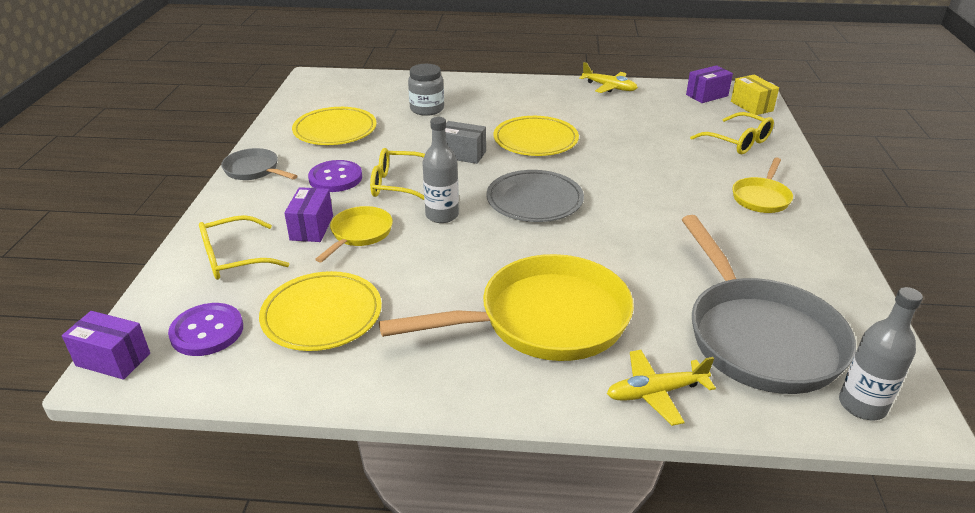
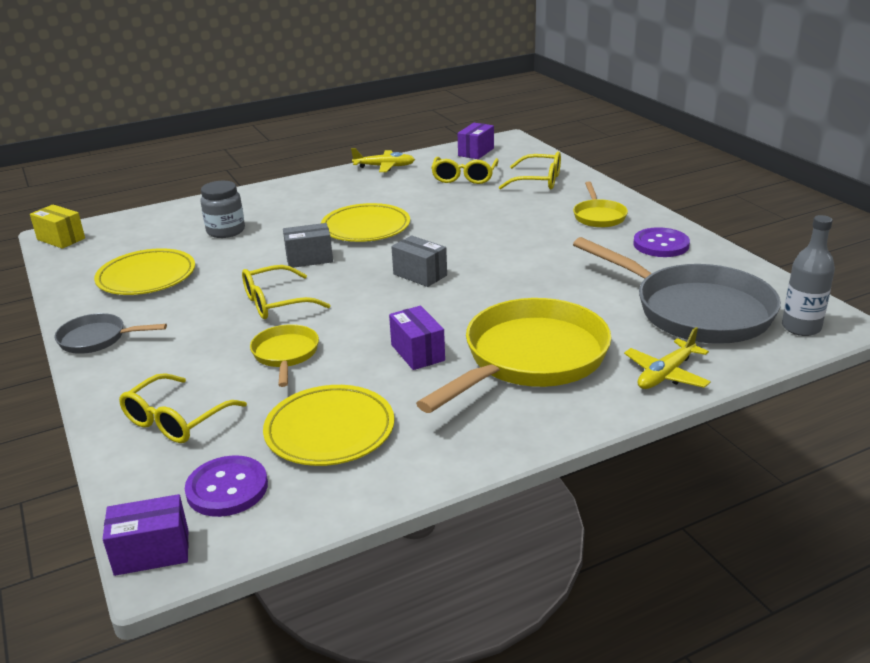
camera: 30 degrees left, 5 degrees down
purple box [284,187,333,242] -> purple box moved to [389,306,445,370]
purple button [308,160,362,192] -> purple button moved to [633,227,690,257]
grey bottle [422,117,459,223] -> none
grey plate [486,170,584,222] -> grey box [391,235,447,287]
yellow box [731,75,779,115] -> yellow box moved to [30,204,85,249]
none -> yellow glasses [431,157,499,184]

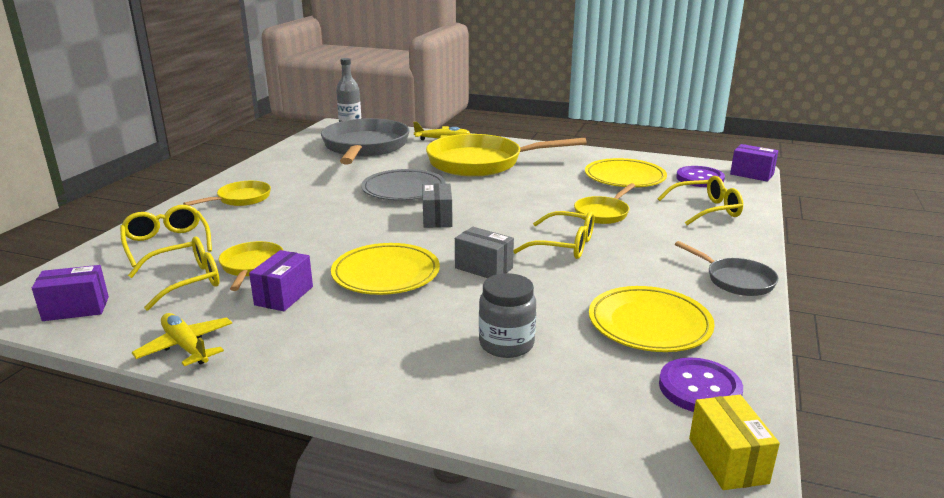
camera: 135 degrees left, 5 degrees down
purple box [389,306,445,370] -> purple box moved to [249,250,313,311]
purple button [633,227,690,257] -> purple button moved to [659,357,743,412]
none -> yellow pan [219,241,284,291]
none -> grey plate [361,169,446,201]

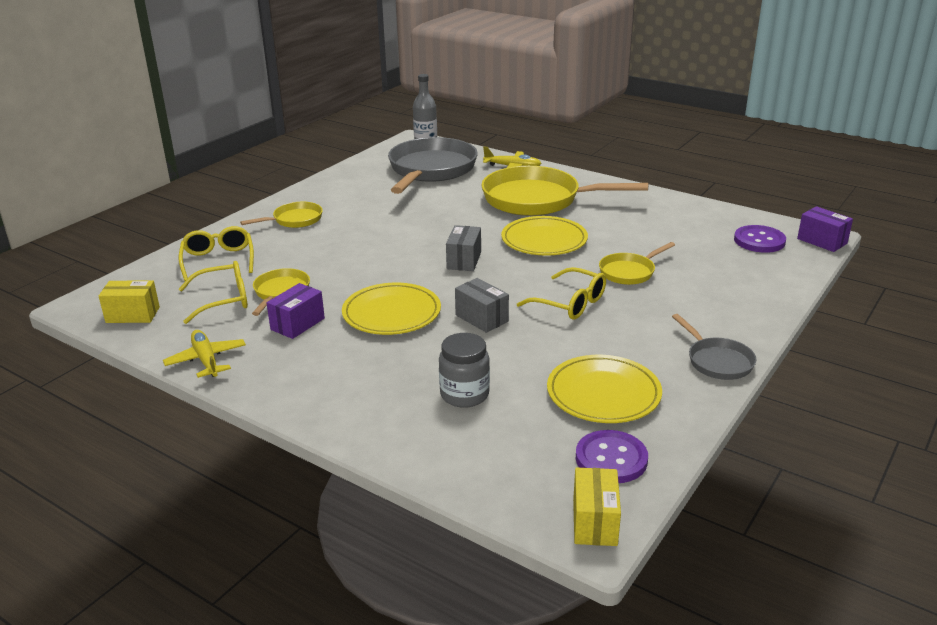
camera: 15 degrees right, 5 degrees up
purple box [32,265,109,321] -> yellow box [99,280,160,323]
grey plate [361,169,446,201] -> none
yellow plate [585,158,667,187] -> yellow plate moved to [501,216,588,256]
yellow glasses [657,176,743,225] -> none

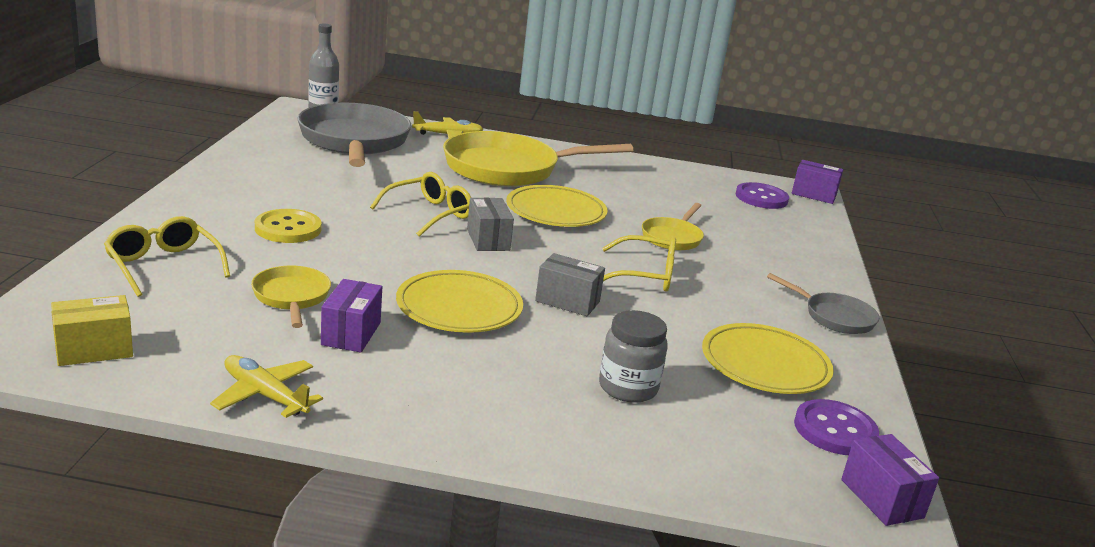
camera: 30 degrees left, 5 degrees down
yellow glasses [179,261,248,324] -> yellow glasses moved to [370,172,471,237]
yellow pan [240,202,323,228] -> none
yellow box [573,467,621,546] -> purple box [841,434,939,526]
none -> yellow button [255,209,322,243]

